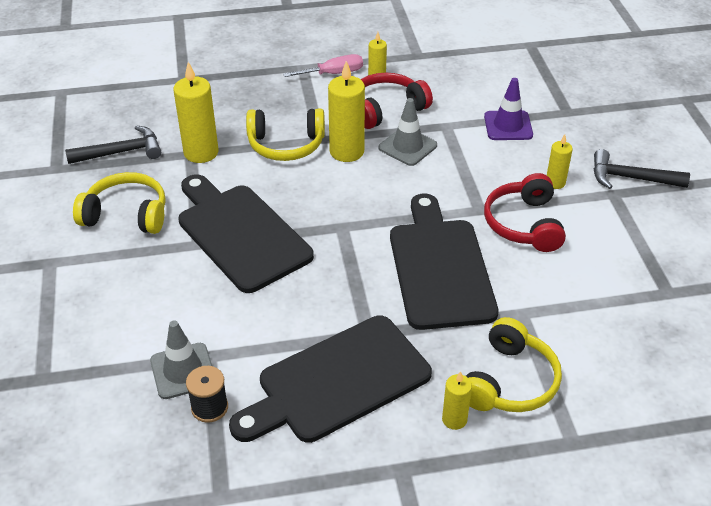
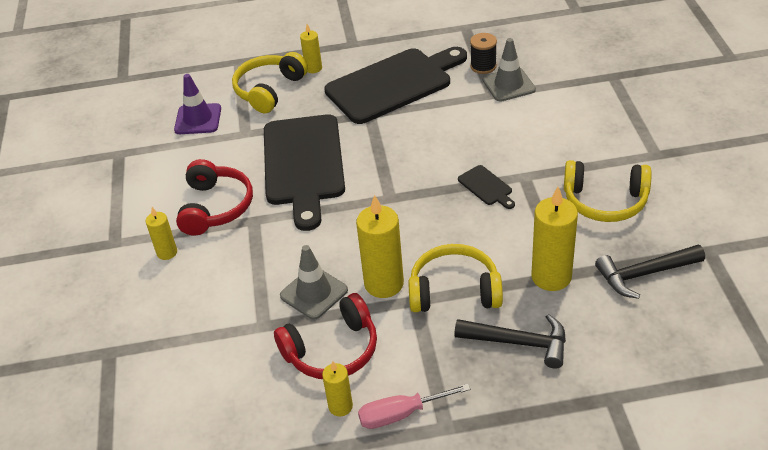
camera: 175 degrees left, 0 degrees up
black cutting board [178,174,314,293] -> black cutting board [458,165,515,209], size x0.40
purple traffic cone [484,78,533,140] -> purple traffic cone moved to [174,74,221,134]
black hammer [593,149,690,189] -> black hammer moved to [454,314,566,369]

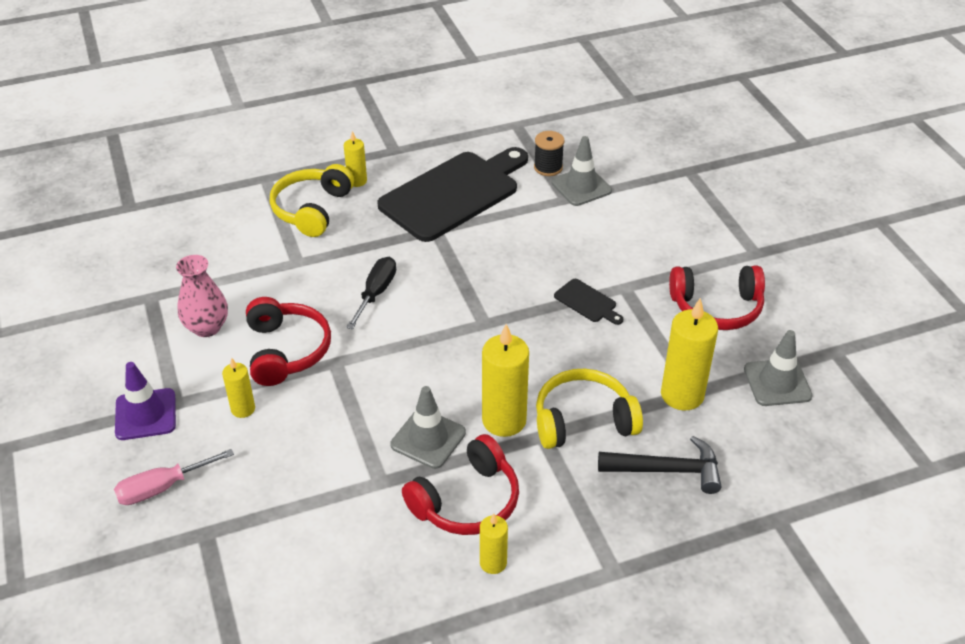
camera: 15 degrees left, 0 degrees up
purple traffic cone [174,74,221,134] -> purple traffic cone moved to [115,362,176,440]
black cutting board [264,114,345,231] -> black screwdriver [346,257,396,329]
pink screwdriver [358,384,470,429] -> pink screwdriver moved to [114,449,234,505]
yellow headphones [564,160,652,222] -> red headphones [669,265,765,330]
black hammer [595,245,705,299] -> grey traffic cone [744,330,813,406]
none -> pink vase [176,255,228,337]

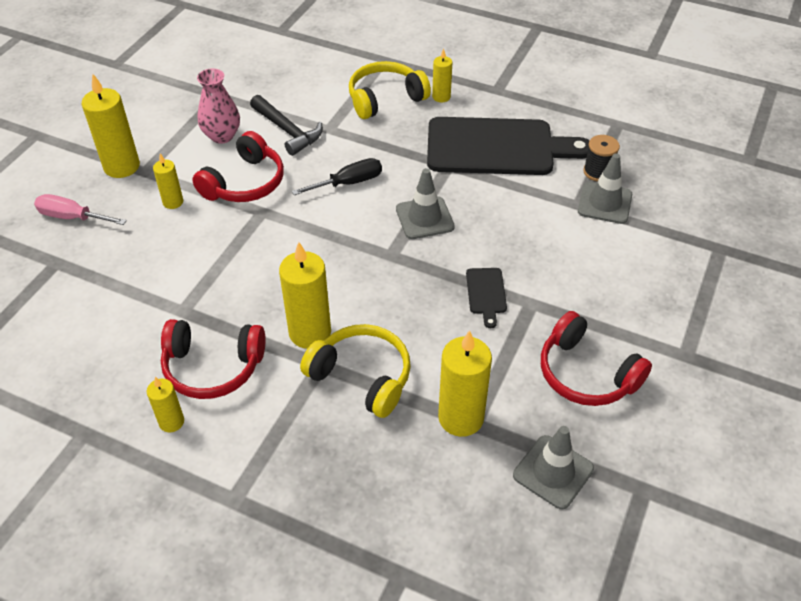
camera: 45 degrees right, 5 degrees up
purple traffic cone [115,362,176,440] -> yellow candle [82,74,140,178]
grey traffic cone [390,386,466,469] -> grey traffic cone moved to [396,168,455,239]
black hammer [598,436,722,494] -> black hammer moved to [250,95,323,156]

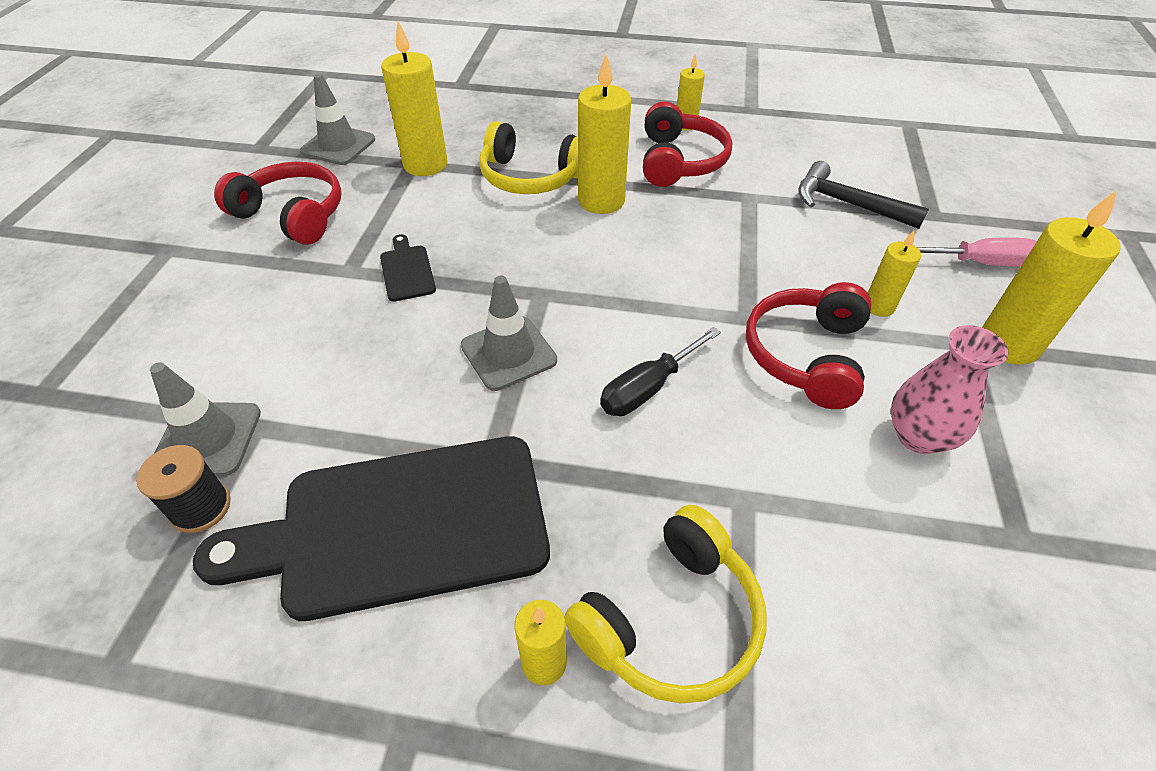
camera: 165 degrees right, 0 degrees up
red headphones [161,319,266,399] -> red headphones turned 105 degrees clockwise [643,101,732,187]
black hammer [250,95,323,156] -> black hammer moved to [798,161,929,229]

